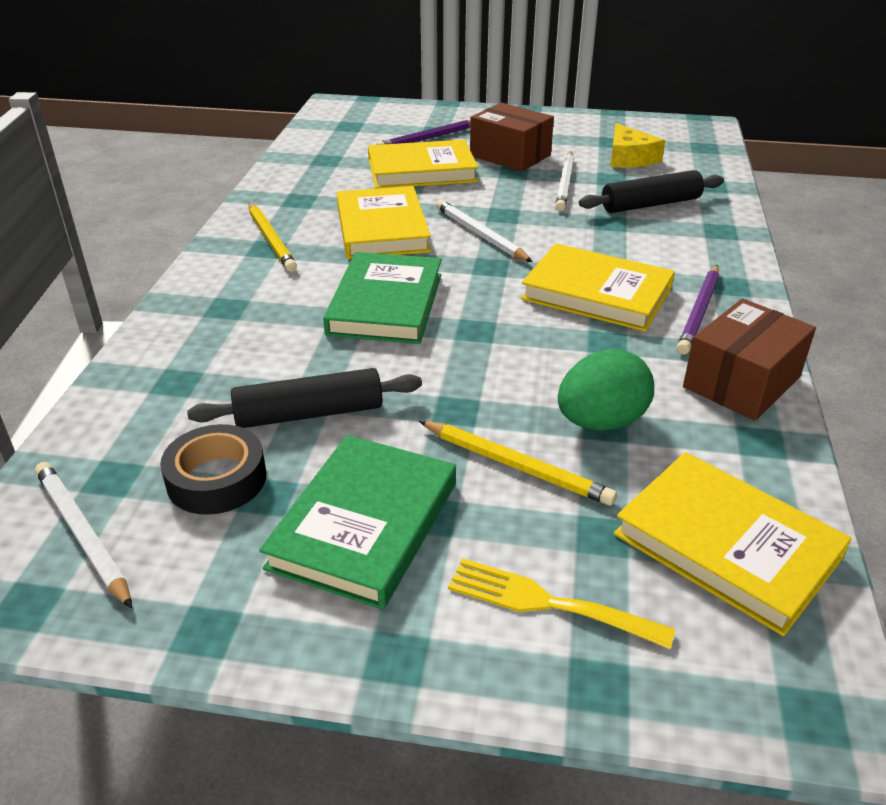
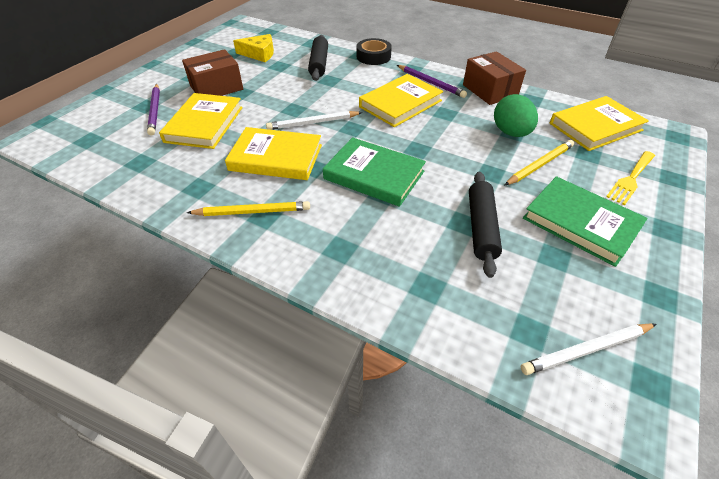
camera: 70 degrees left, 10 degrees up
black tape [160,424,266,515] -> black tape moved to [357,38,392,65]
white pencil [555,151,574,211] -> none

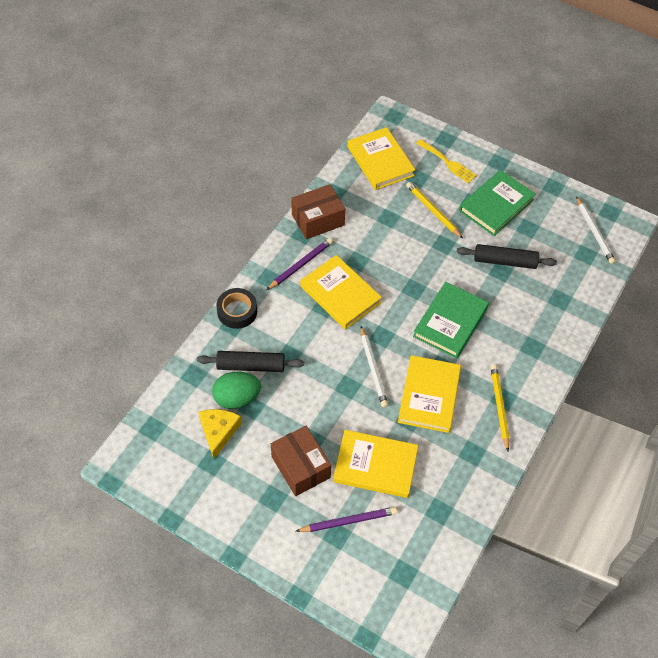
camera: 90 degrees left, 10 degrees up
green egg [494,94,538,137] -> green egg moved to [212,372,261,409]

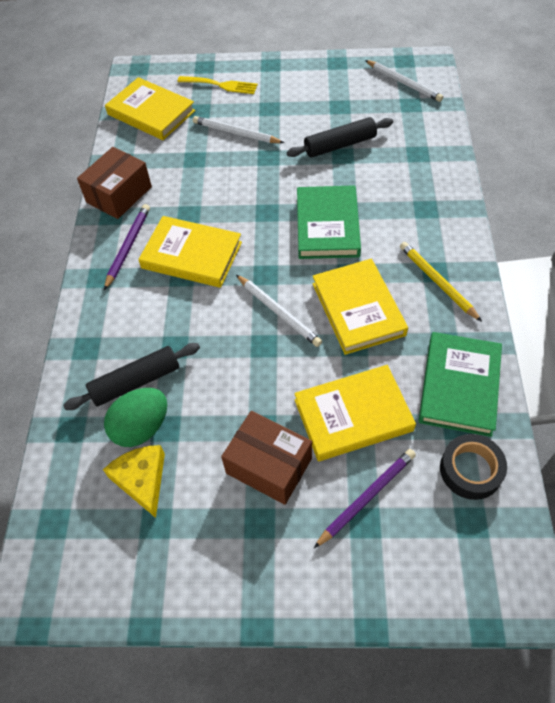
camera: 25 degrees left, 0 degrees up
black tape [216,288,257,329] -> black tape moved to [440,434,507,500]
yellow pencil [406,182,463,239] -> white pencil [193,116,284,143]
green book [459,170,536,236] -> green book moved to [419,332,502,437]

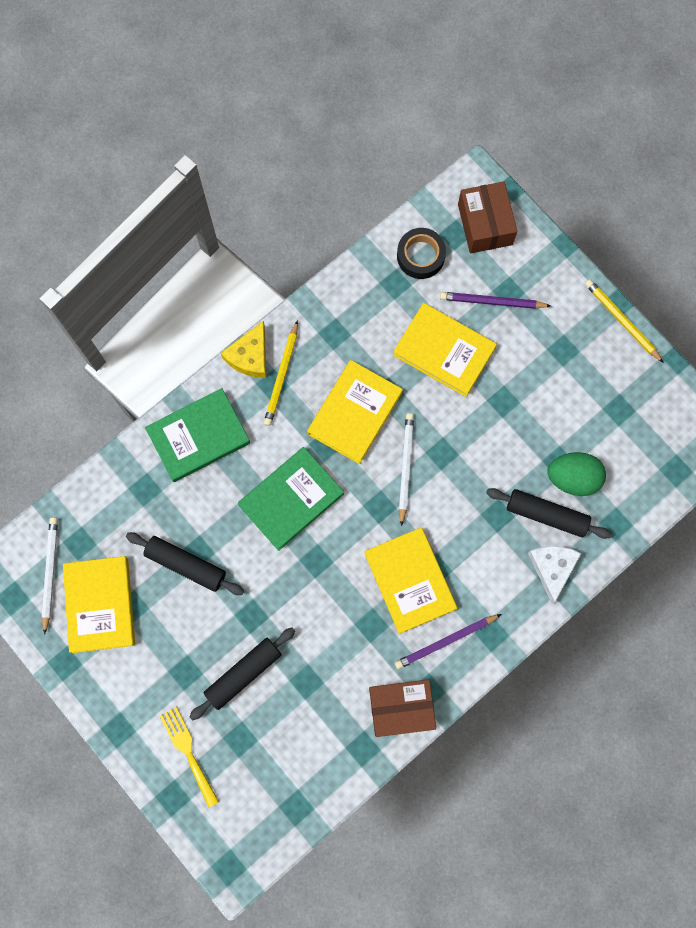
camera: 135 degrees left, 20 degrees up
yellow cheese [103,445,165,518] -> yellow cheese moved to [221,320,266,378]
yellow book [105,77,195,140] -> yellow book moved to [63,556,135,653]
white pencil [193,116,284,143] -> black rolling pin [189,628,295,721]
brown box [221,411,312,505] -> brown box moved to [458,181,517,253]
green book [419,332,502,437] -> green book moved to [145,388,250,482]
none -> white cheese [528,546,581,604]
none -> yellow pencil [585,279,664,363]

